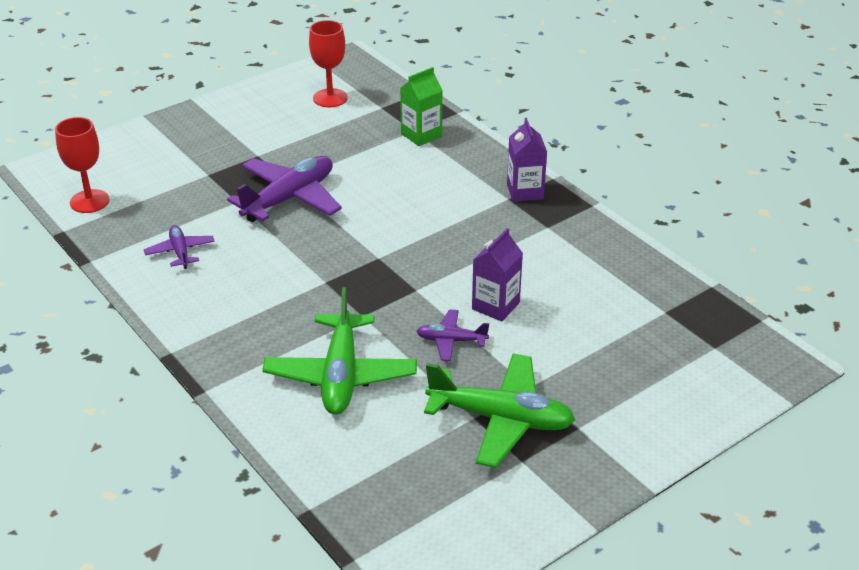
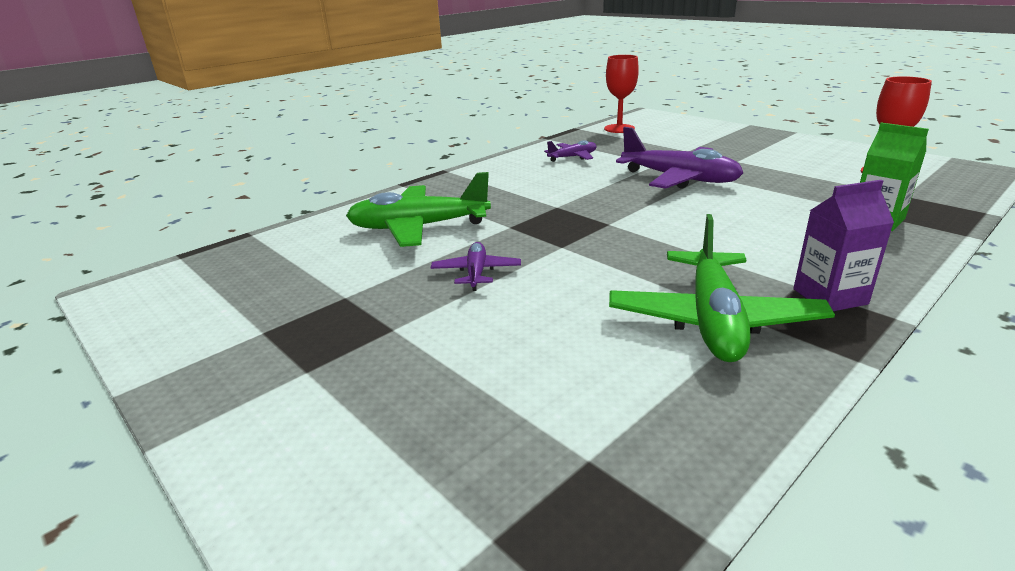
camera: 85 degrees right, 10 degrees down
green plane [424,353,575,468] -> green plane moved to [609,214,835,362]
purple carton [472,228,523,322] -> none

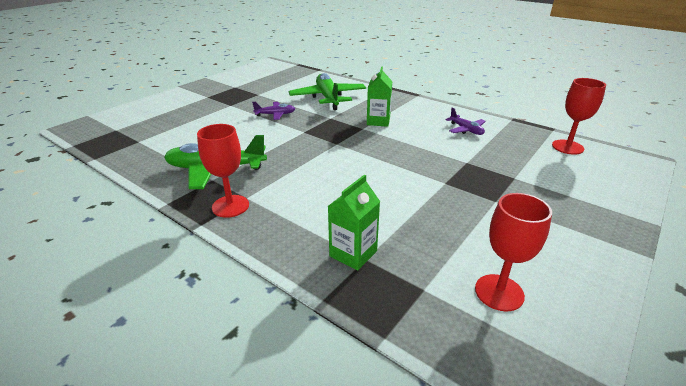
camera: 80 degrees right, 5 degrees up
purple plane [616,127,743,189] -> none
purple carton [793,180,894,311] -> red goblet [197,124,249,218]
none -> green carton [367,66,392,127]

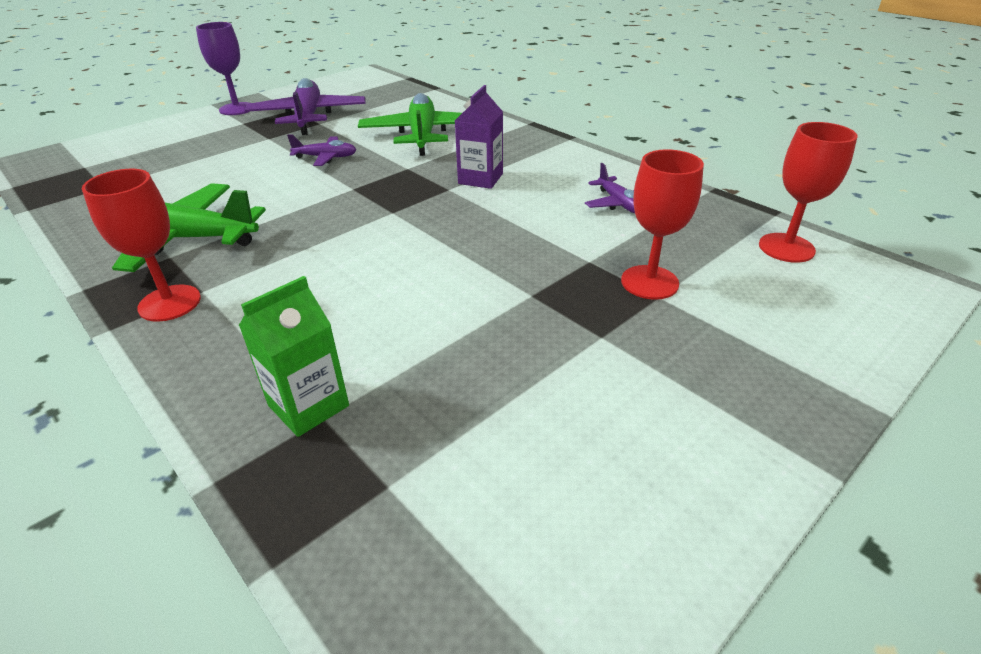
camera: 10 degrees right, 5 degrees up
green carton [367,66,392,127] -> purple carton [455,85,503,189]
red goblet [475,193,552,311] -> red goblet moved to [621,149,704,300]
none -> purple goblet [196,22,250,115]
none -> purple plane [245,78,366,135]

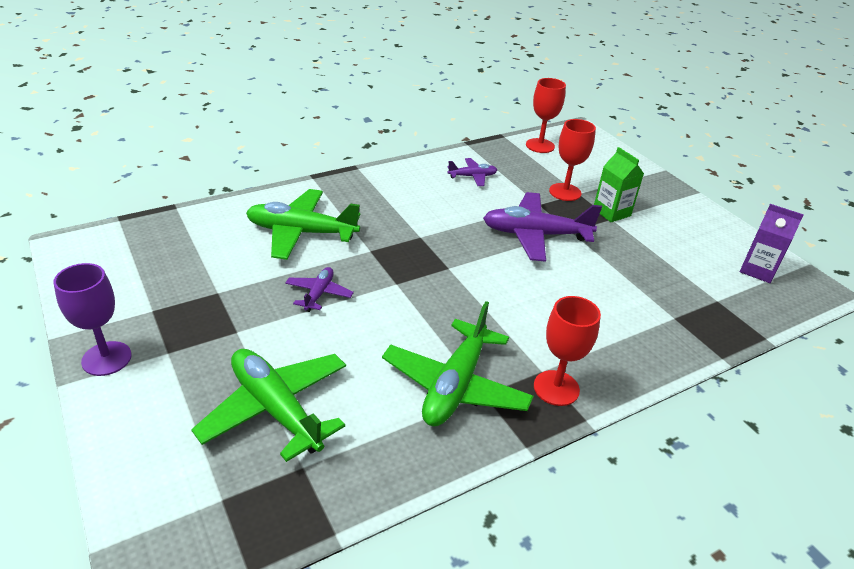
camera: 80 degrees left, 0 degrees up
green carton [239,276,349,437] -> green carton moved to [594,147,644,222]
purple plane [245,78,366,135] -> purple plane moved to [483,192,602,262]
purple carton [455,85,503,189] -> purple carton moved to [740,204,804,283]
none -> green plane [191,349,346,462]

